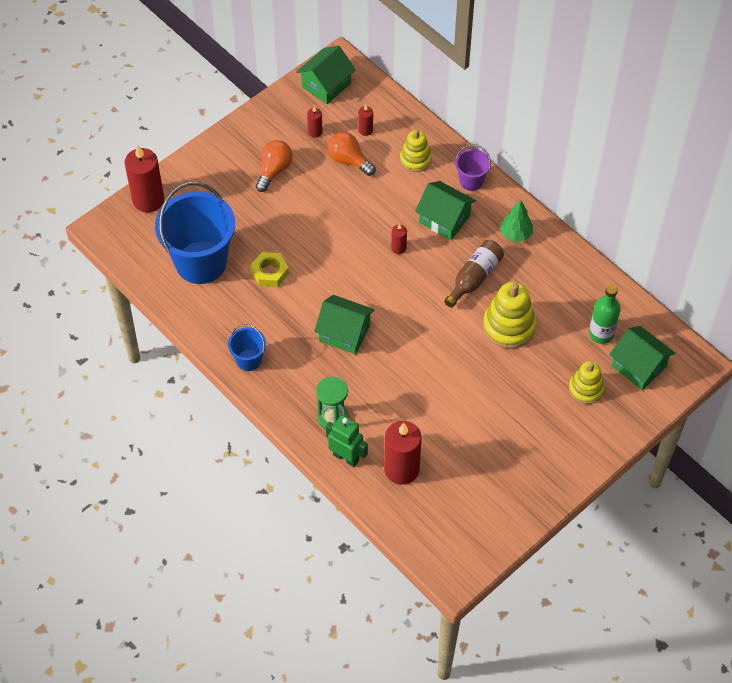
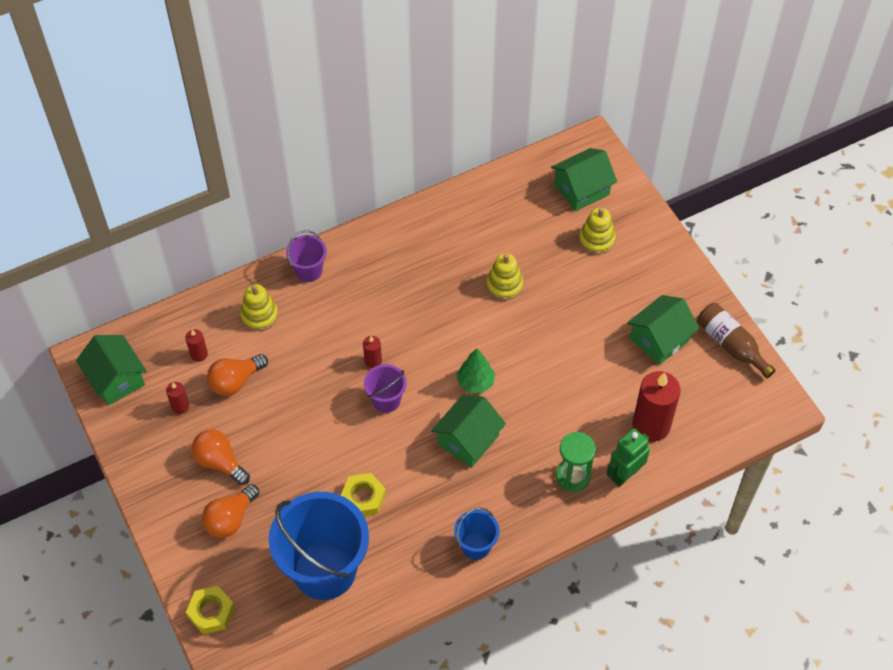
camera: 75 degrees left, 0 degrees up
red candle [124,145,164,212] -> yellow nut [186,586,235,634]
green house [415,181,476,240] -> green house moved to [627,295,699,365]
brown bottle [444,240,504,308] -> brown bottle moved to [697,303,775,378]
yellow stacking toy [483,282,536,349] -> yellow stacking toy [487,253,523,300], size x0.65
green tree [500,200,533,242] -> green tree moved to [457,348,495,393]
green bottle [589,284,621,344] -> none
none -> orange light bulb [202,484,259,538]
none -> purple bucket [364,364,407,413]

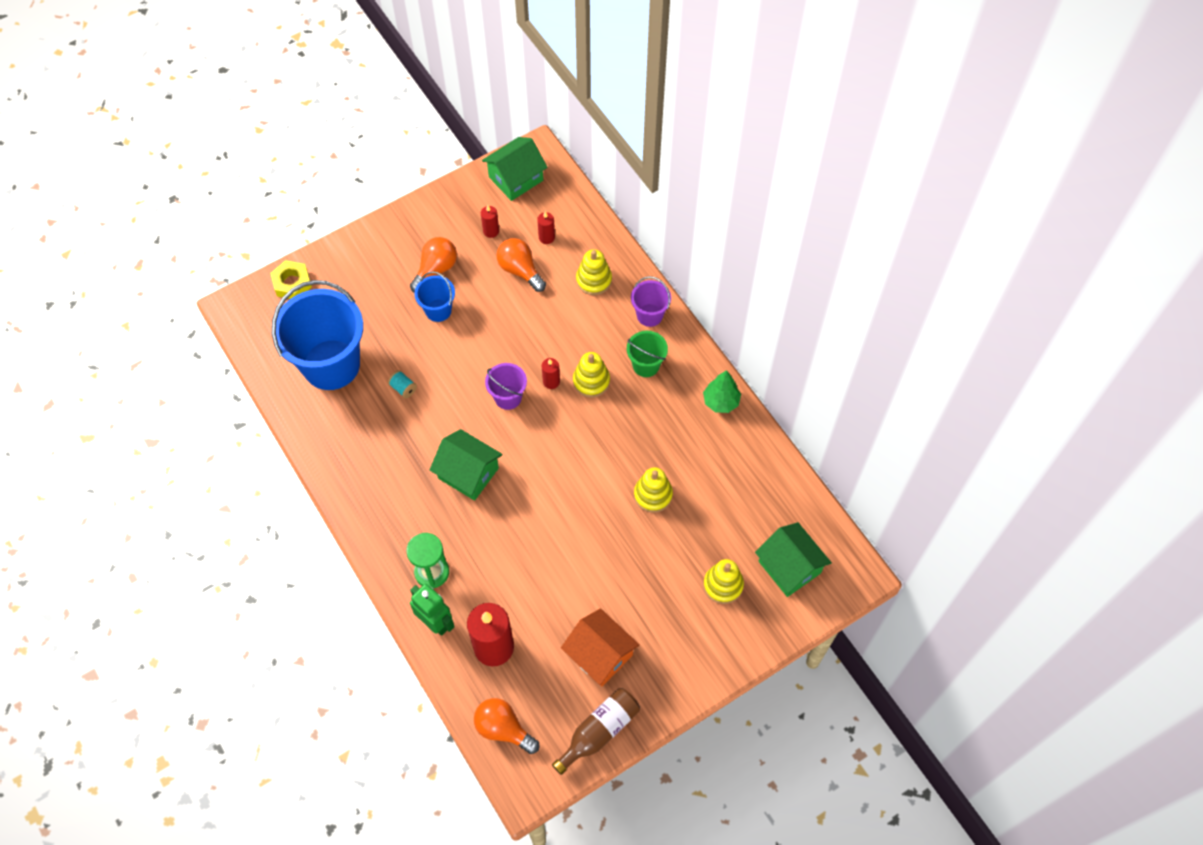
camera: 85 degrees right, 5 degrees up
orange light bulb [202,484,259,538] -> orange light bulb moved to [474,698,540,754]
yellow nut [341,473,386,516] -> turquoise spool [388,370,417,398]
blue bucket [454,507,500,560] -> blue bucket moved to [414,271,455,322]
green tree [457,348,495,393] -> green tree moved to [703,370,741,413]
green house [627,295,699,365] -> orange house [561,608,640,686]
none -> yellow stacking toy [573,352,610,397]
none -> green bucket [627,331,668,377]

